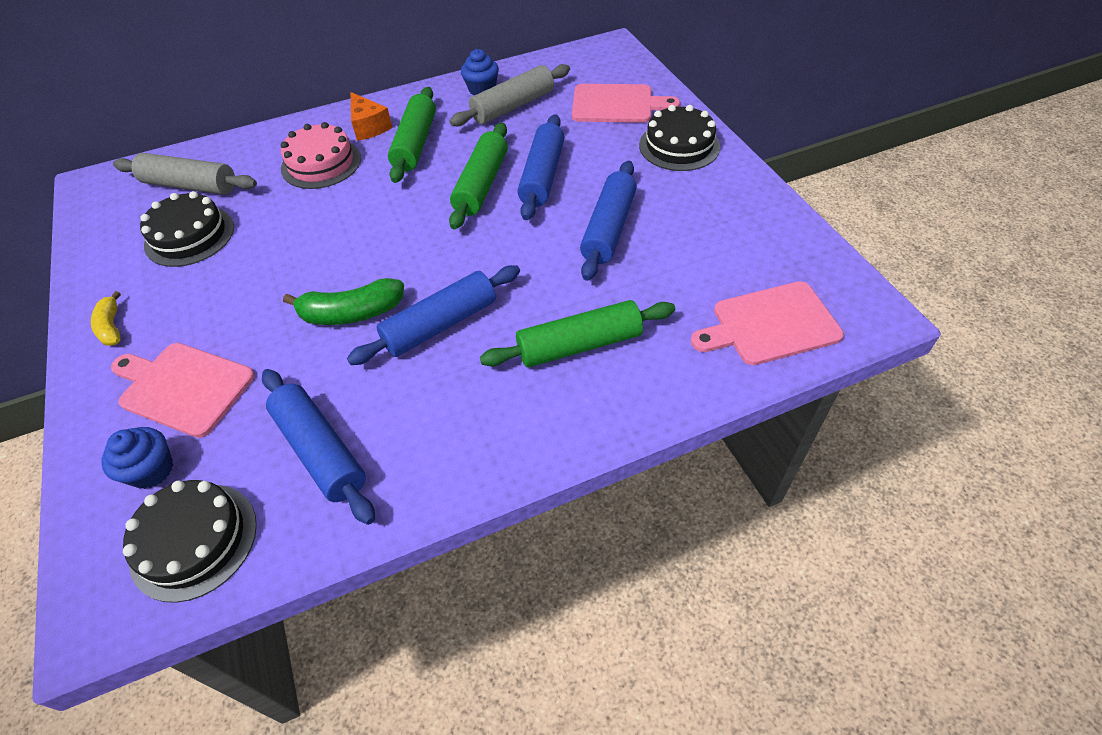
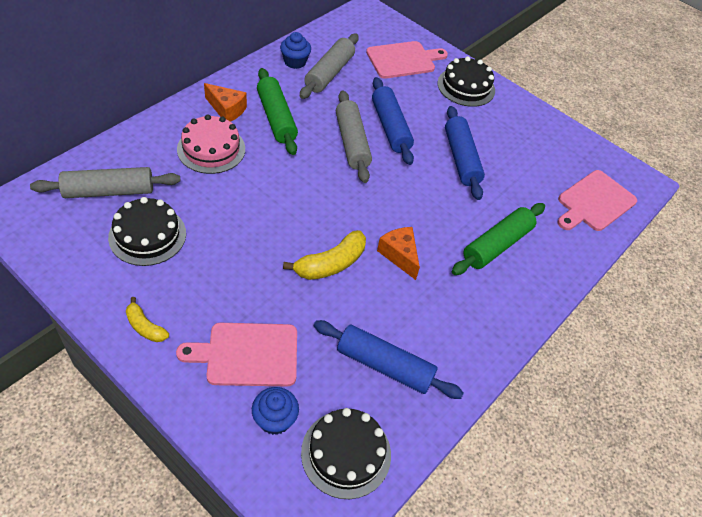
camera: 35 degrees left, 0 degrees up
green banana [283,278,404,325] -> yellow banana [283,230,366,280]
blue rolling pin [347,265,520,365] -> orange cheese [377,227,420,280]
green rolling pin [449,123,508,230] -> grey rolling pin [336,90,372,183]

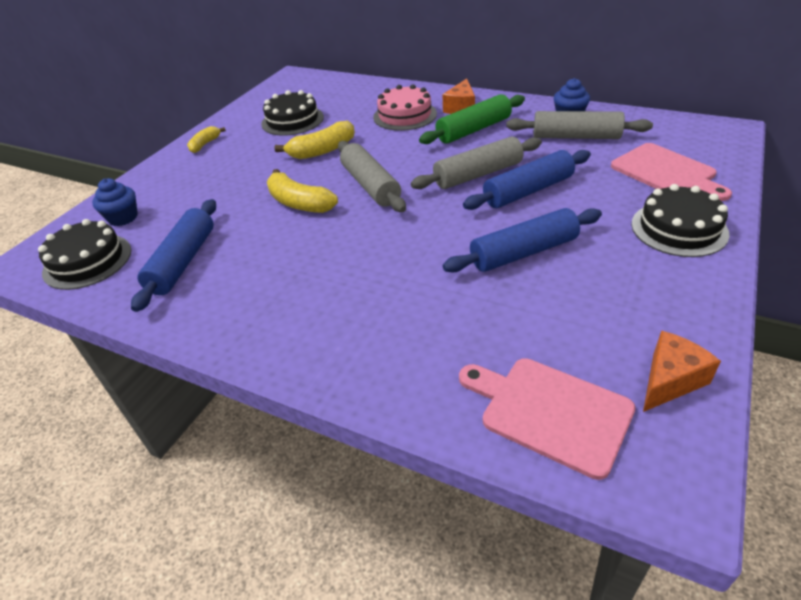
camera: 85 degrees right, 10 degrees down
grey rolling pin [30,167,180,198] -> grey rolling pin moved to [338,141,406,212]
pink cutting board [176,323,297,386] -> none
orange cheese [377,227,420,280] -> orange cheese moved to [643,331,721,412]
green rolling pin [452,203,545,275] -> none
none -> yellow banana [274,121,355,159]

